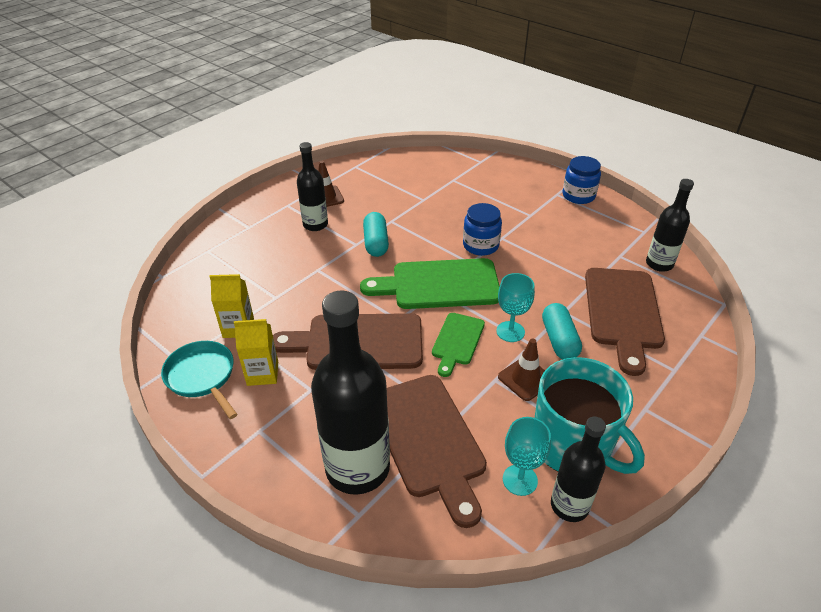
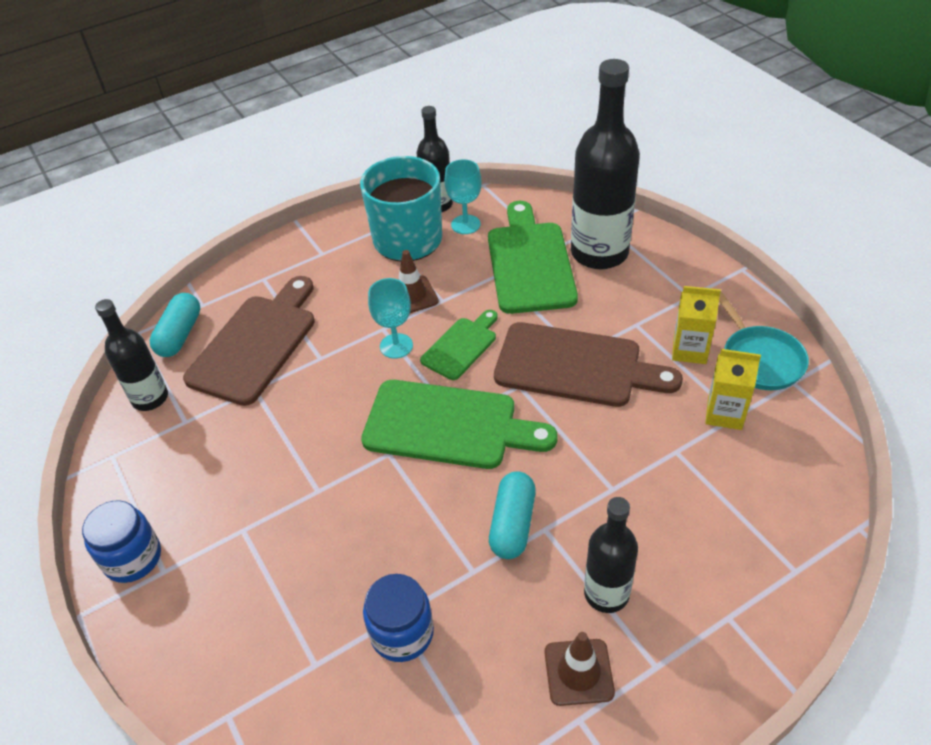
camera: 160 degrees left, 5 degrees up
brown cutting board [387,375,487,528] -> green cutting board [488,201,578,314]
blue jar [463,203,502,256] -> blue jar moved to [363,574,434,662]
turquoise capsule [542,303,582,359] -> turquoise capsule moved to [150,293,200,357]

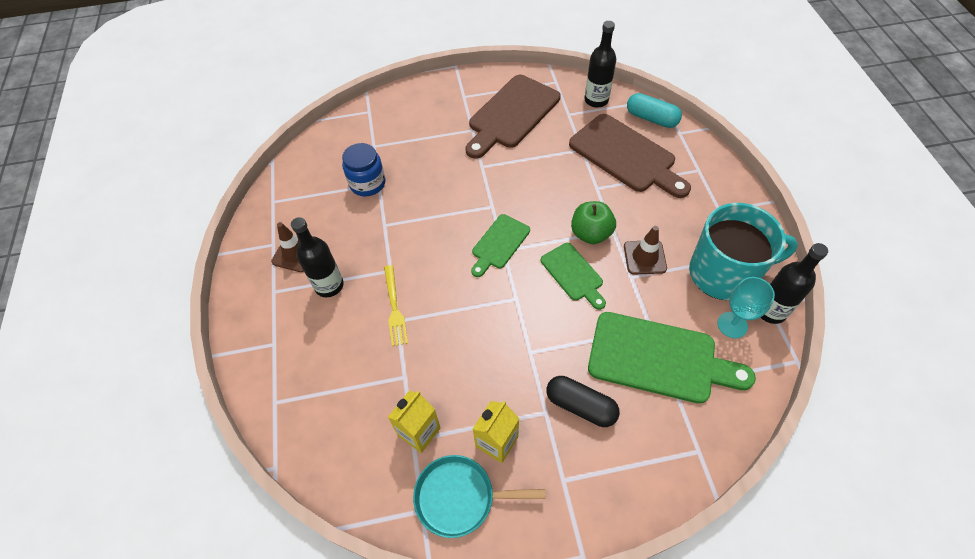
camera: 110 degrees right, 10 degrees up
blue jar [82,500,161,583] -> none
green cutting board [361,380,558,469] -> green cutting board [471,214,530,277], size x0.56
turquoise goblet [368,278,413,359] -> green apple [571,201,616,244]
turquoise capsule [489,471,536,559] -> none
brown cutting board [494,322,683,407] -> brown cutting board moved to [466,75,560,159]
black bottle [571,59,640,269] -> none
none -> yellow fork [384,265,408,346]
none -> black capsule [546,376,620,427]

